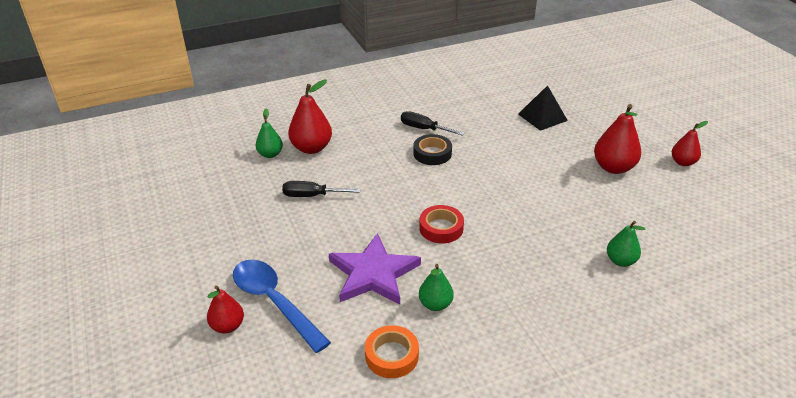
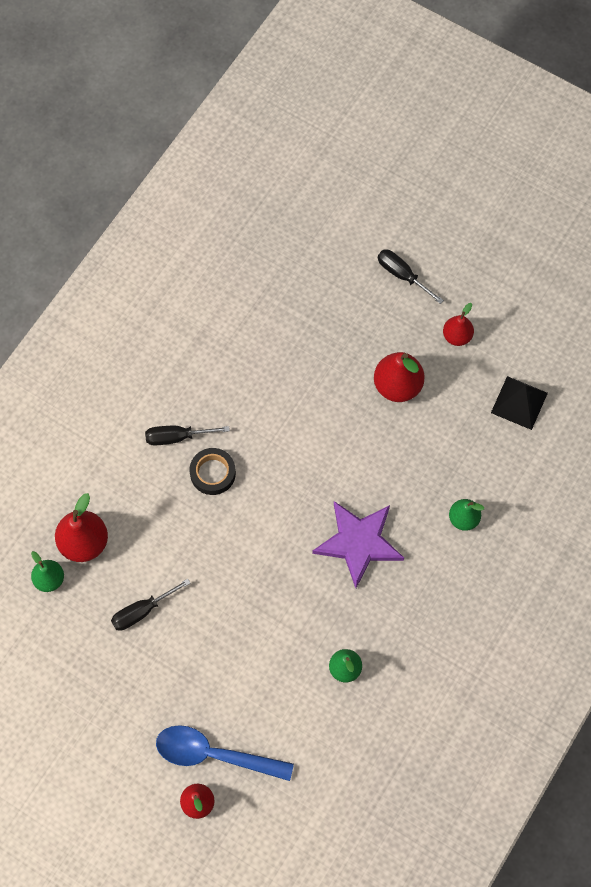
camera: 35 degrees left, 30 degrees up
purple star [329,233,421,305] -> purple star moved to [312,501,404,588]
orange tape [365,325,419,378] -> none
red tape [419,205,464,243] -> none
black pyramid [518,85,568,131] -> black pyramid moved to [491,376,548,430]
none -> black screwdriver [378,250,444,304]

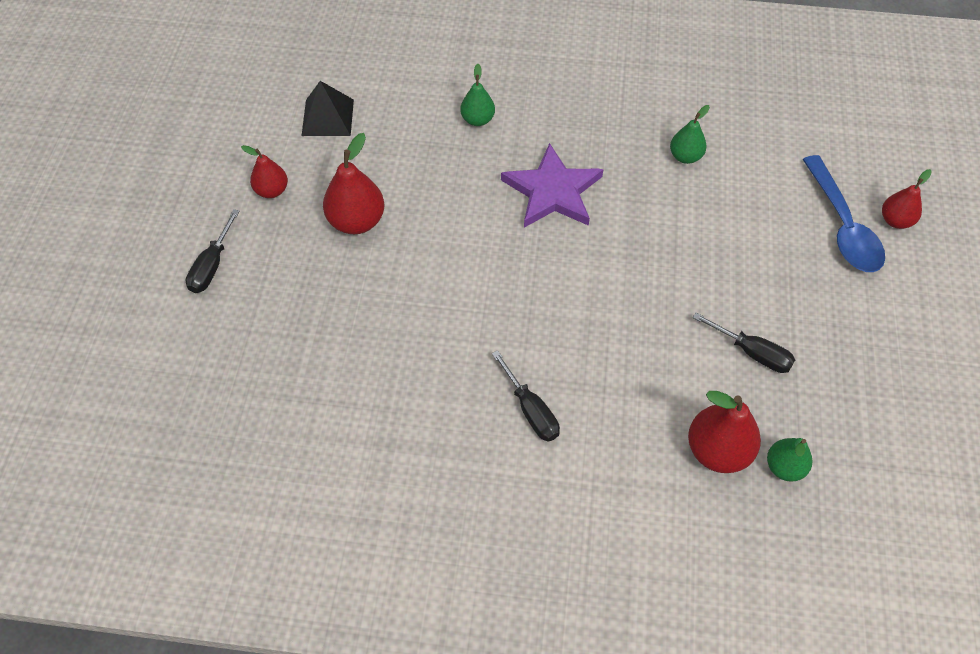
camera: 115 degrees left, 10 degrees down
black tape [190,448,236,495] -> none

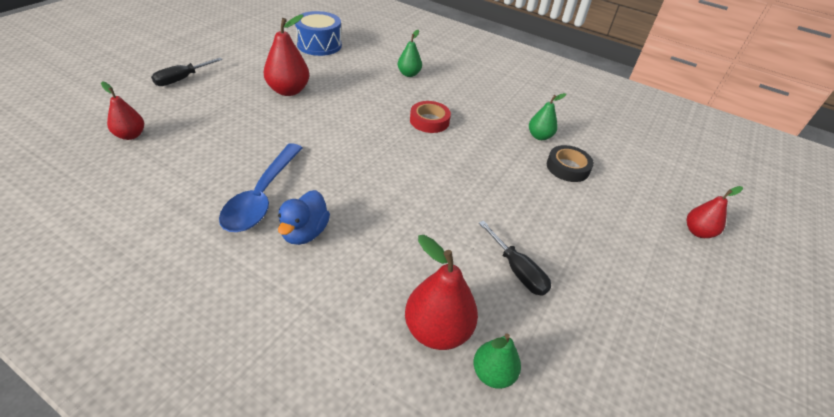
camera: 20 degrees right, 15 degrees down
red pear [241,145,288,198] -> red pear moved to [101,82,144,140]
black pyramid [302,81,354,136] -> blue drum [295,11,342,56]
black screwdriver [492,350,560,442] -> blue duck [278,190,330,245]
purple star [501,143,603,228] -> red tape [410,101,451,133]
blue spoon [802,155,885,272] -> blue spoon moved to [219,143,303,232]
none -> black tape [547,145,594,182]

